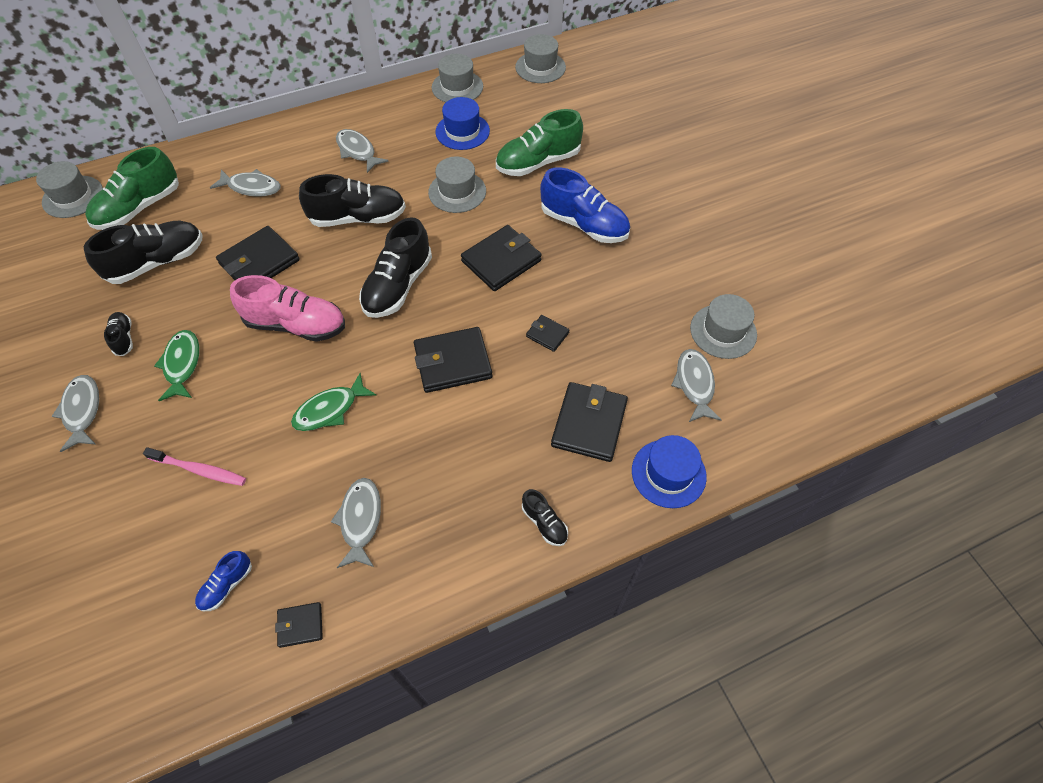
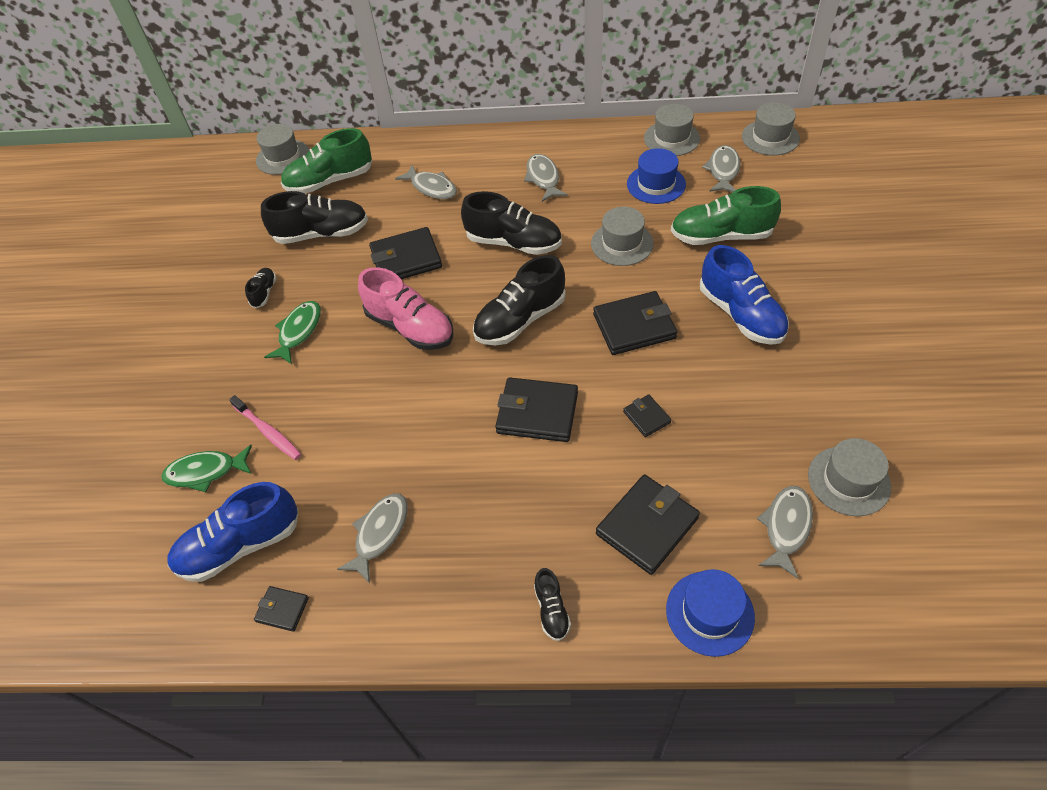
camera: 30 degrees right, 5 degrees down
grey fish [52,375,99,452] -> grey fish moved to [702,145,740,192]
blue shoe [195,551,252,611] -> blue shoe [168,482,298,582], size x2.06
green fish [291,373,376,431] -> green fish moved to [161,445,252,492]

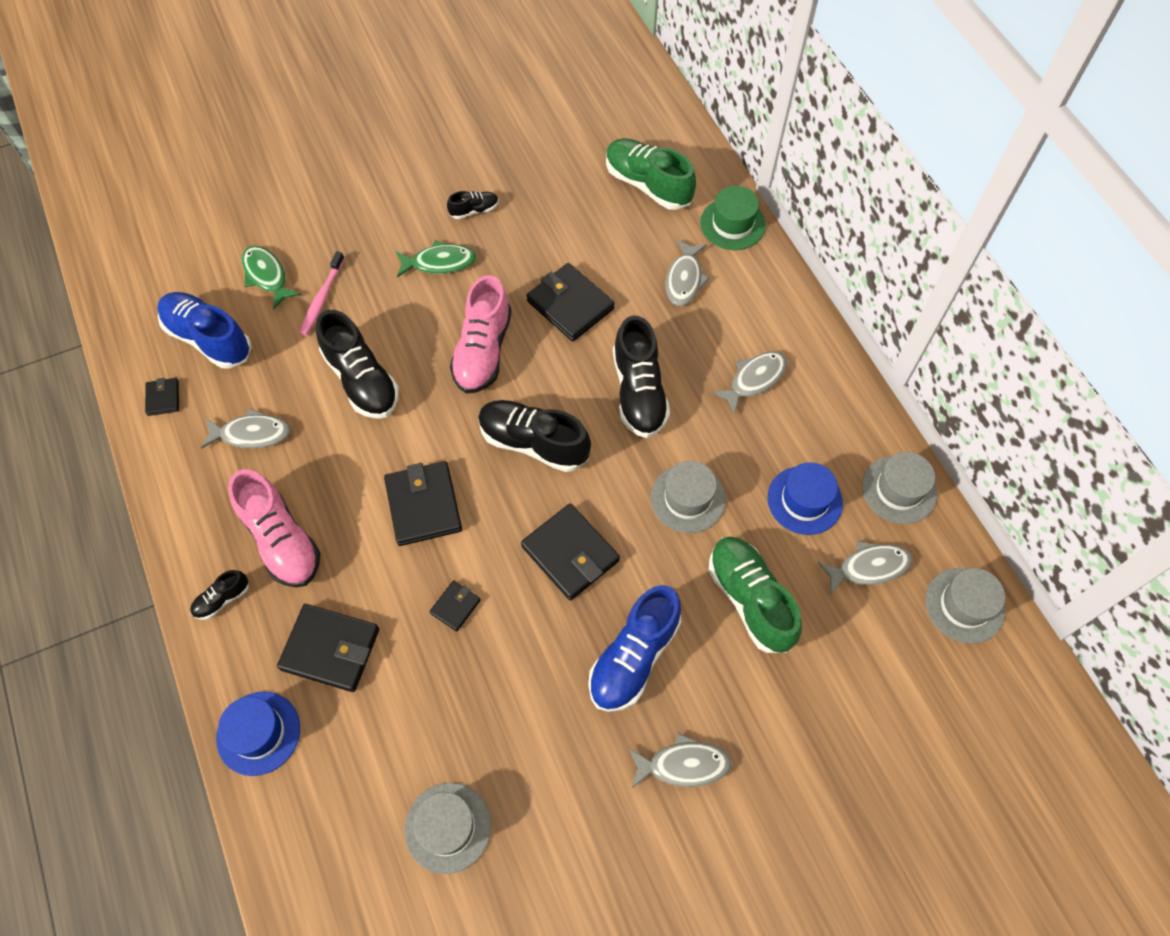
camera: 60 degrees right, 10 degrees up
grey hat [256,124,309,175] -> none
black shoe [261,191,368,244] -> black shoe moved to [316,310,399,419]
grey fish [757,486,813,579] -> grey fish moved to [629,733,732,788]
none -> pink shoe [228,469,320,587]
none -> green hat [700,186,766,250]

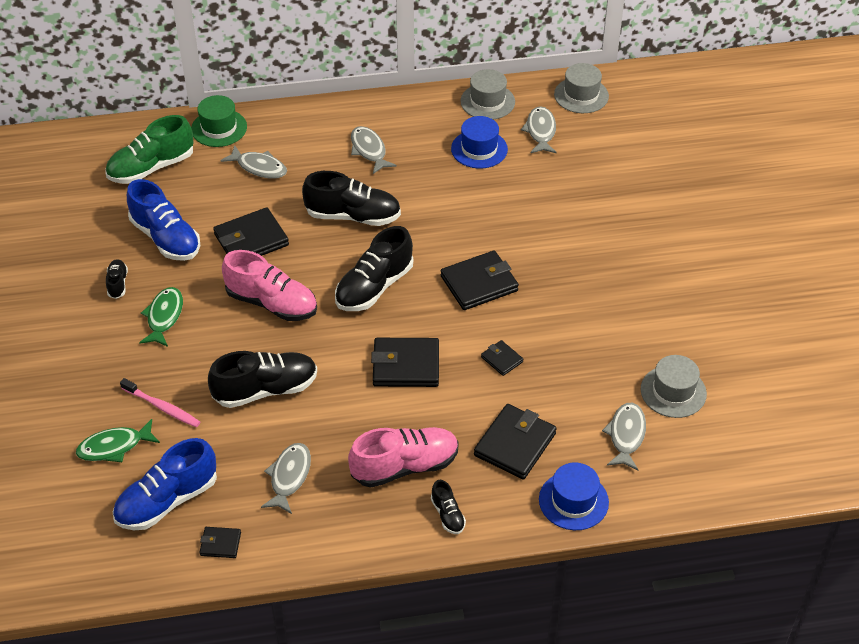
camera: 75 degrees left, 15 degrees down
blue shoe [588,585,681,712] -> blue shoe moved to [127,179,200,261]
grey fish [629,733,732,788] -> grey fish moved to [602,403,646,471]
grey hat [651,461,726,533] -> none
green shoe [709,536,802,653] -> none

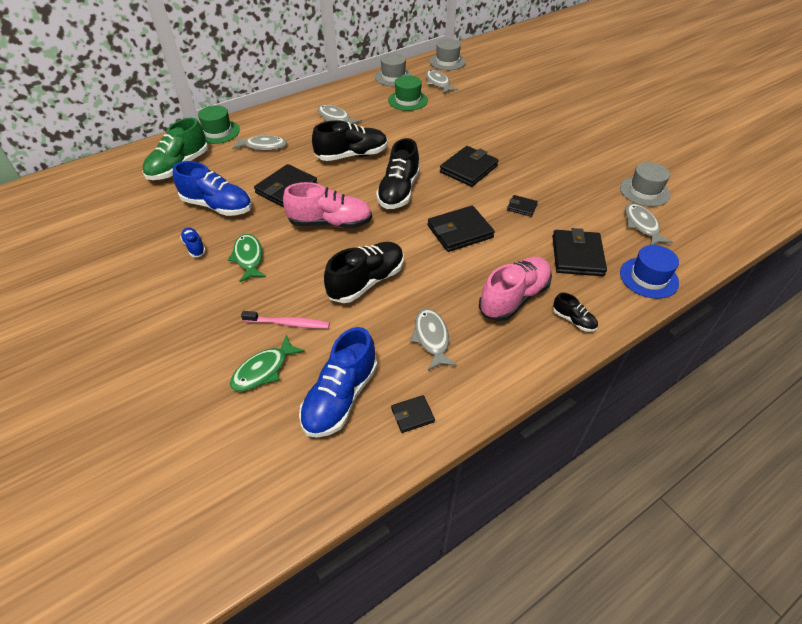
camera: 25 degrees left, 0 degrees up
black shoe [106,259,128,299] -> blue shoe [180,227,206,257]
blue hat [451,116,508,169] -> green hat [388,75,428,111]

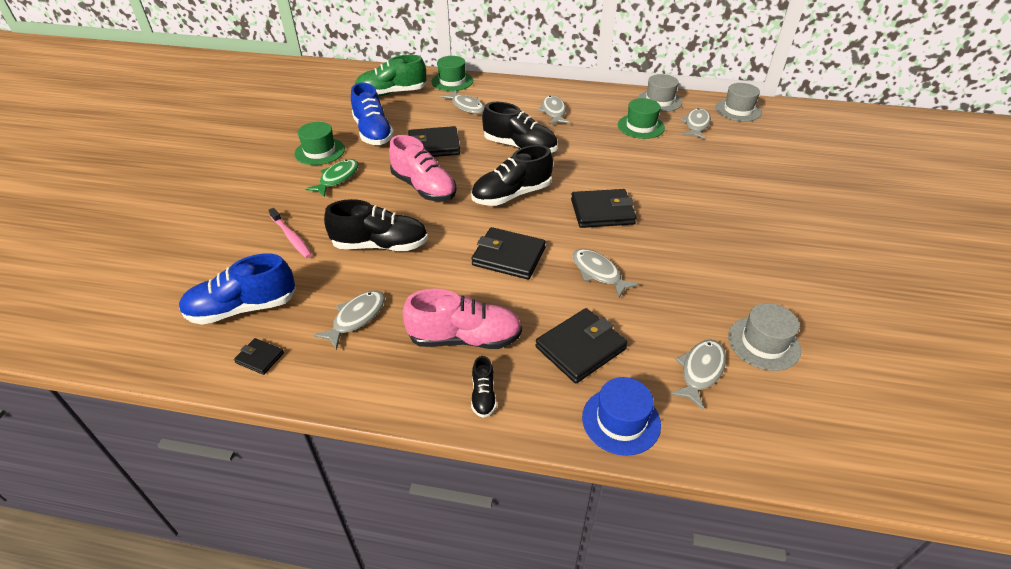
camera: 45 degrees right, 5 degrees down
blue shoe [180,227,206,257] -> green hat [294,122,345,165]
green fish [230,335,305,391] -> none
black wallet [507,195,538,217] -> grey fish [572,249,639,298]

